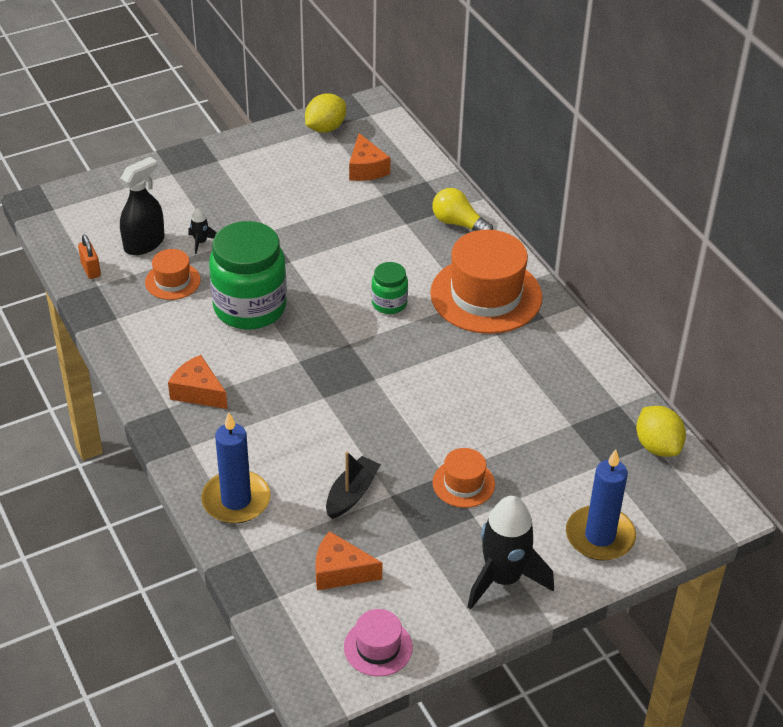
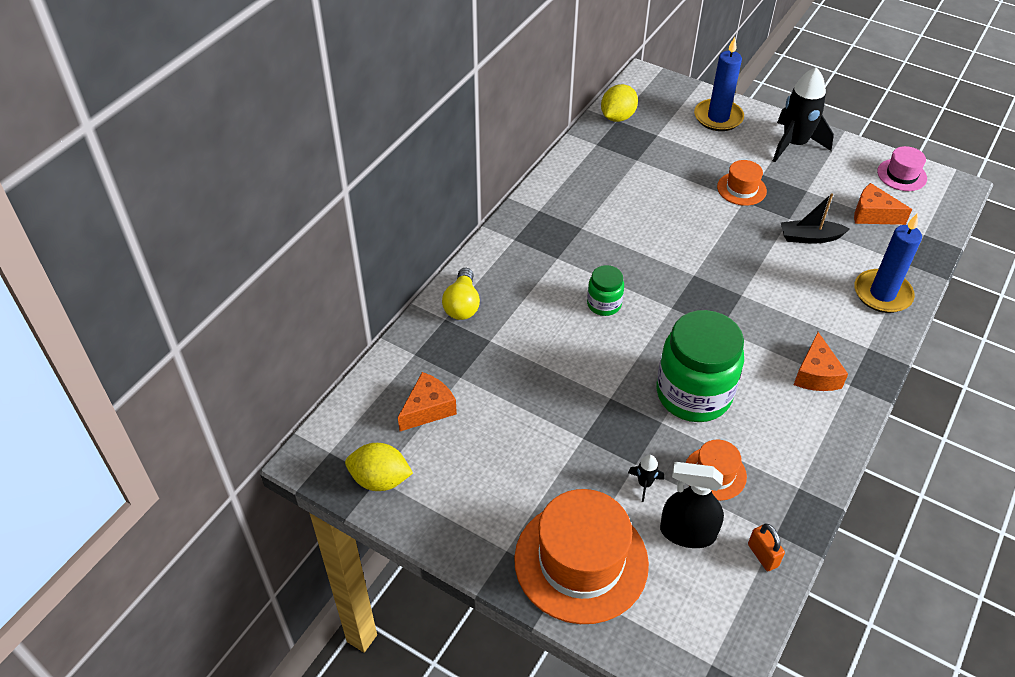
camera: 120 degrees left, 5 degrees up
orange padlock [78,235,101,279] -> orange padlock turned 60 degrees counterclockwise [748,524,785,571]
orange cheese [315,531,383,590] -> orange cheese turned 135 degrees clockwise [854,183,912,225]
orange hat [430,230,542,334] -> orange hat moved to [514,489,649,624]

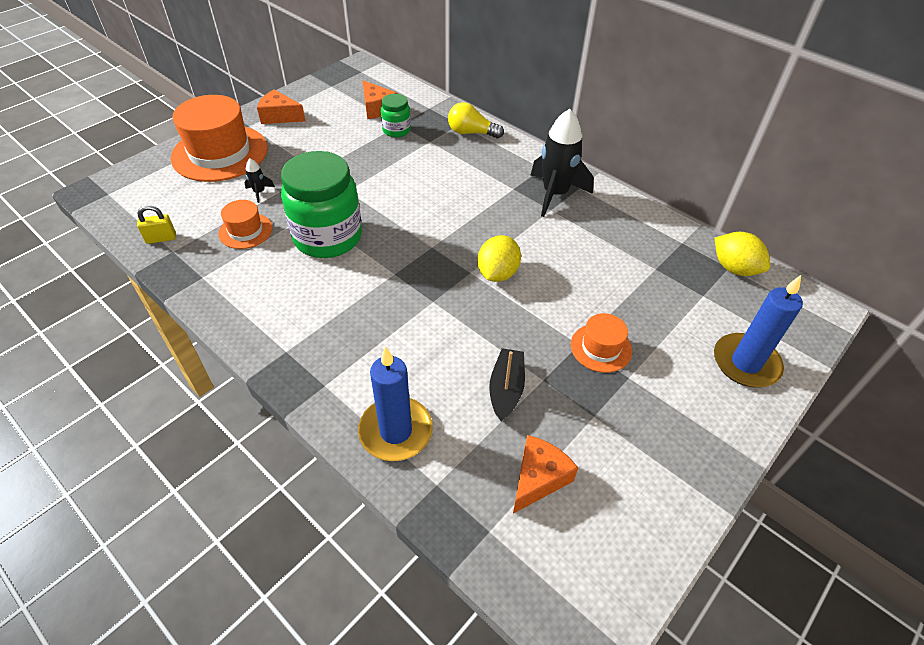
camera: 100 degrees right, 0 degrees up
yellow lemon [345,443,413,491] -> yellow lemon moved to [477,235,521,282]
green jar [587,265,624,316] -> green jar moved to [381,94,411,138]
black spray bottle [660,462,724,548] -> none
orange padlock [748,524,785,571] -> yellow padlock [137,205,176,244]
black rocket [773,67,834,162] -> black rocket moved to [530,109,594,217]
orange cheese [794,332,848,391] -> orange cheese moved to [257,89,305,124]
pink hat [877,146,927,191] -> none

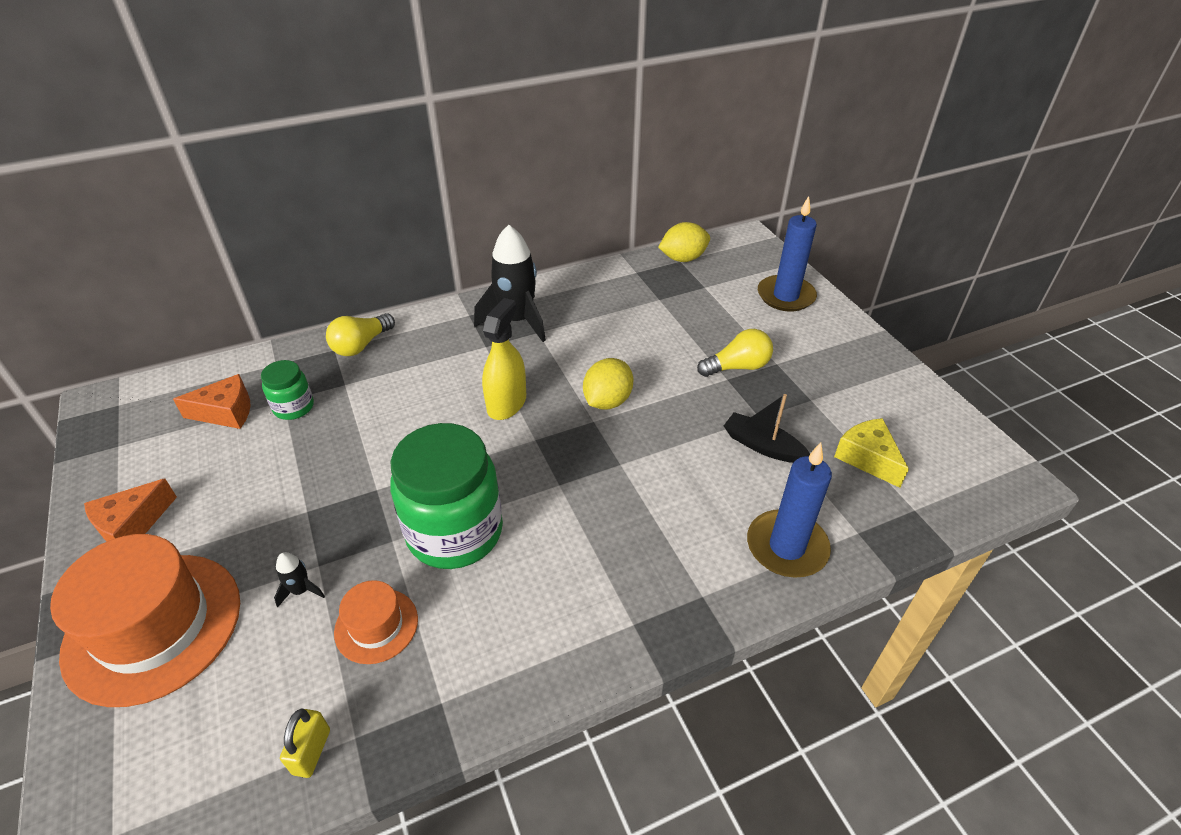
camera: 65 degrees left, 5 degrees down
yellow lemon [477,235,521,282] -> yellow lemon turned 75 degrees clockwise [583,358,634,410]
orange cheese [513,435,578,514] -> yellow cheese [834,418,909,488]
orange hat [571,313,632,373] -> yellow light bulb [697,329,773,377]
none -> yellow spray bottle [482,298,526,420]

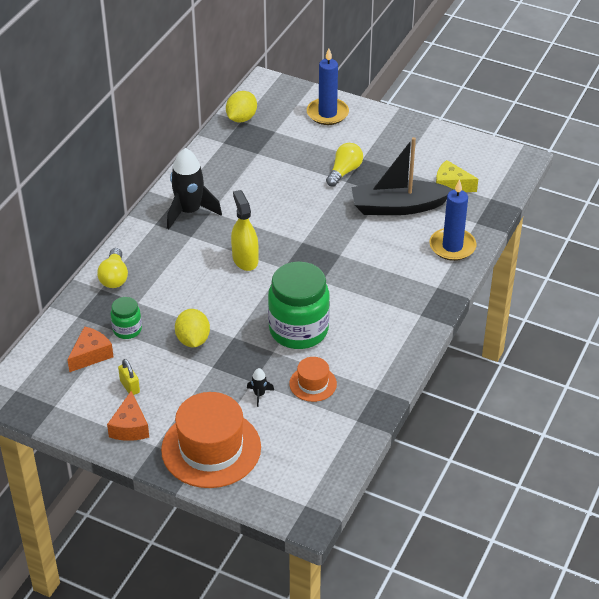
camera: 40 degrees left, 0 degrees up
yellow padlock [280,709,330,778] -> yellow padlock moved to [118,359,140,395]
yellow lemon [583,358,634,410] -> yellow lemon moved to [175,309,210,347]
black boat [724,394,810,463] -> black boat [351,137,454,215], size x1.83

